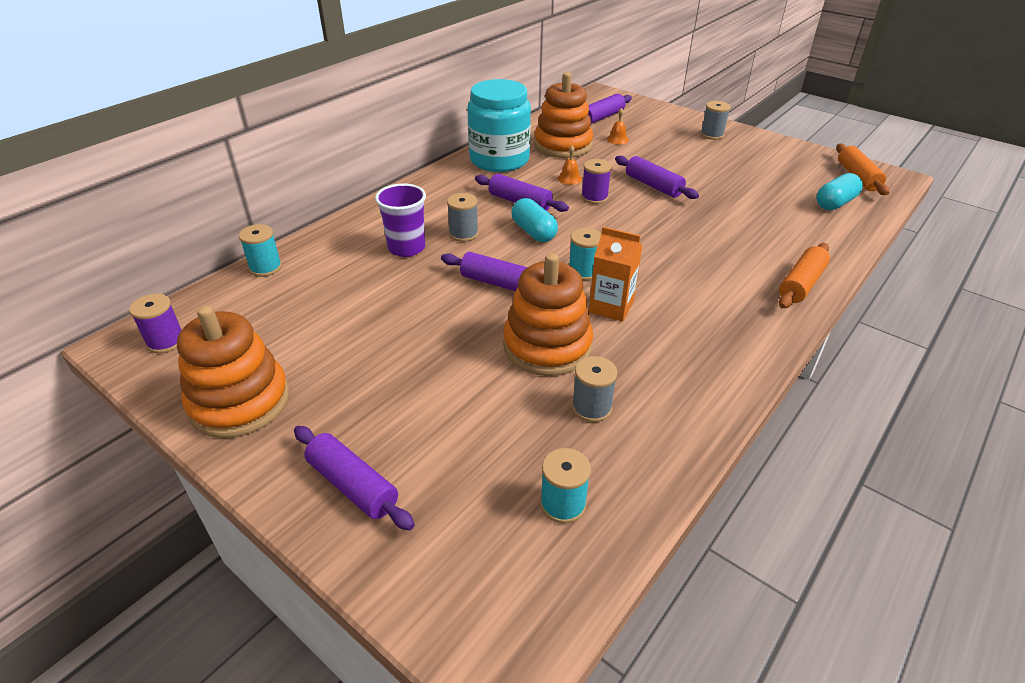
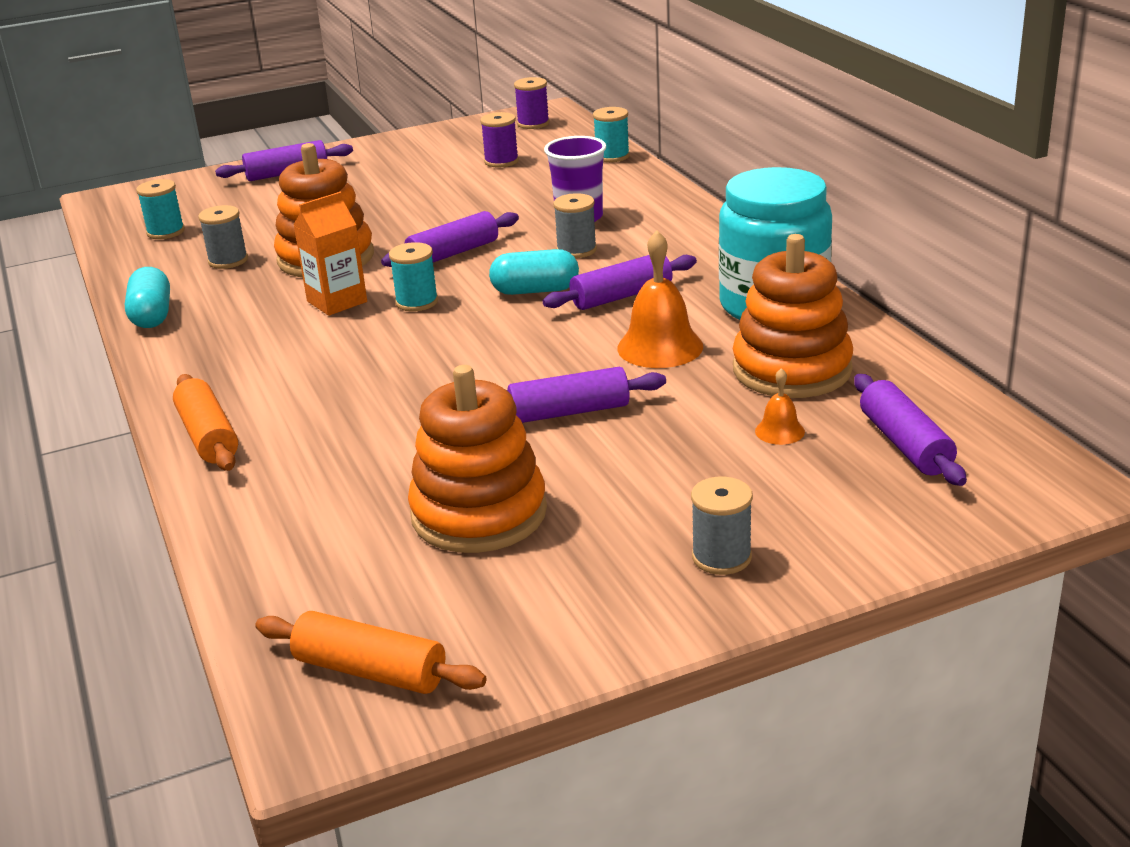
camera: 120 degrees right, 10 degrees down
orange stacking toy [177,305,289,438] -> orange stacking toy moved to [408,365,547,553]
orange bell [558,145,582,185] -> orange bell [617,230,703,368], size x1.96
purple spool [581,159,612,204] -> purple spool moved to [480,112,519,168]
turquoise capsule [816,173,863,210] -> turquoise capsule moved to [125,267,170,328]

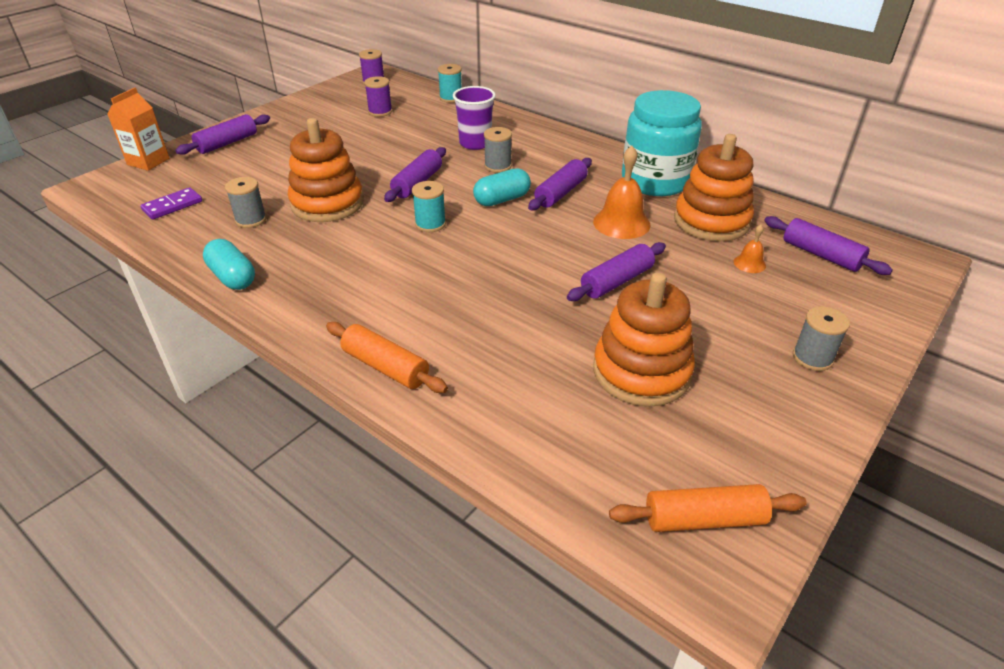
camera: 30 degrees left, 10 degrees up
turquoise spool [136,179,185,239] -> purple domino [140,187,202,220]
orange carton [293,192,367,316] -> orange carton moved to [107,87,169,171]

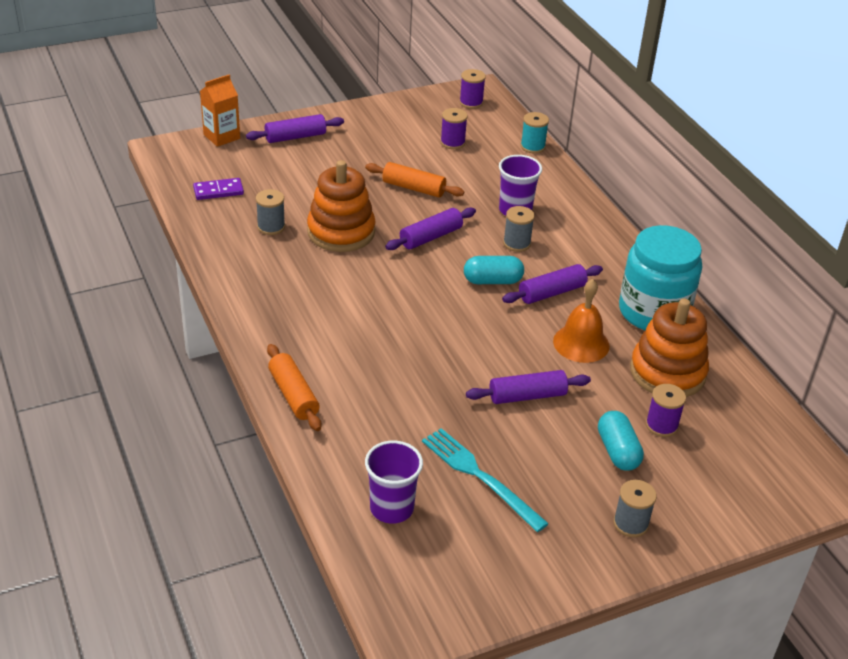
camera: 25 degrees right, 0 degrees up
turquoise capsule [203,239,255,290] -> turquoise capsule moved to [598,411,644,471]
turquoise spool [412,181,446,232] -> none
orange stacking toy [593,272,695,407] -> turquoise fork [422,428,549,532]
orange rolling pin [609,484,807,532] -> orange rolling pin moved to [365,162,464,197]
orange bell [734,224,766,273] -> purple spool [646,384,686,437]
purple rolling pin [764,216,893,275] -> none
none -> purple cup [365,441,423,524]

